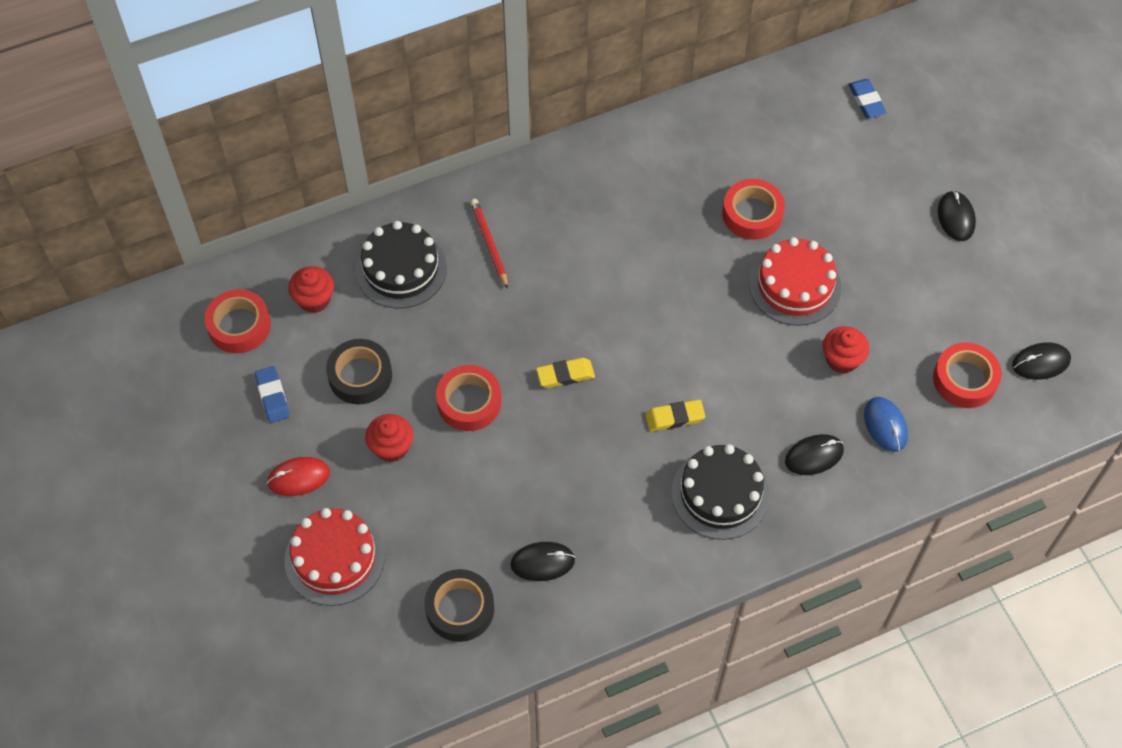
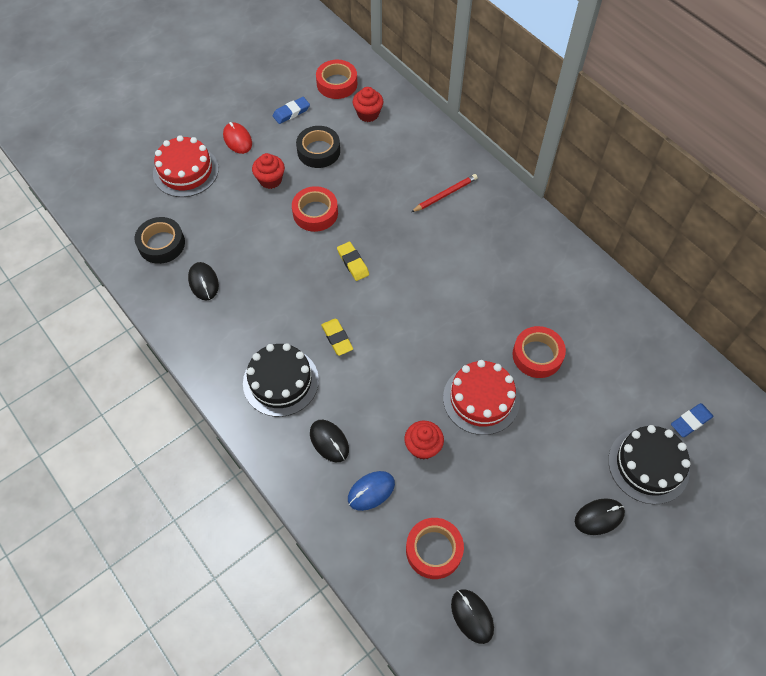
camera: 75 degrees right, 0 degrees up
black cake [355,221,447,308] -> black cake moved to [608,425,690,504]

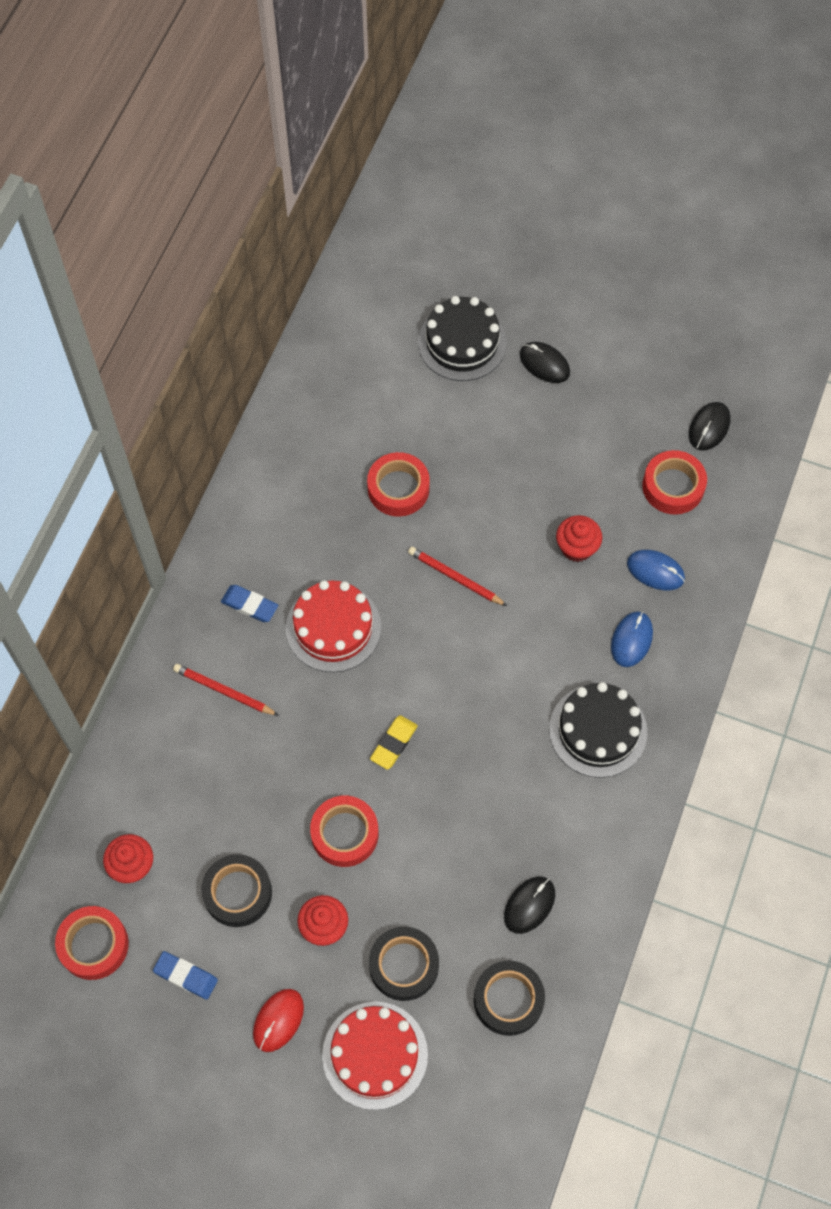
camera: 120 degrees left, 5 degrees up
black mouse [310,420,349,462] -> blue mouse [611,611,653,667]
yellow eraser [321,319,353,356] -> none
red cake [443,360,520,435] -> red cake moved to [286,580,381,672]
blue eraser [671,403,713,437] -> blue eraser moved to [221,585,278,622]
none -> black tape [369,927,439,1001]
none -> red pencil [408,547,507,606]

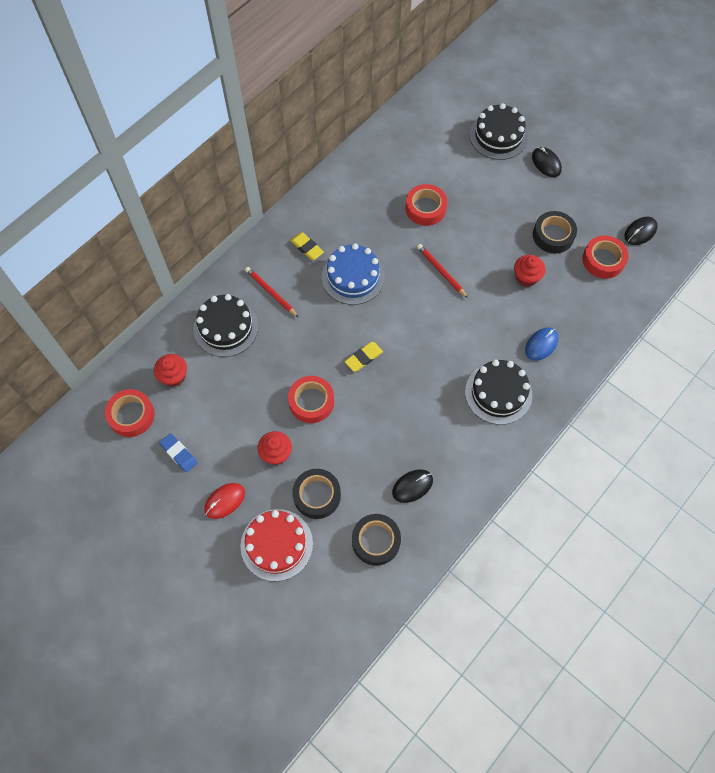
camera: 20 degrees right, 0 degrees up
black tape [201,854,272,927] -> black tape moved to [533,211,577,254]
blue eraser [221,585,278,622] -> yellow eraser [290,232,324,260]
red cake [286,580,381,672] -> blue cake [322,243,385,305]
blue mouse [627,550,685,590] -> none
none -> black cake [194,294,259,357]

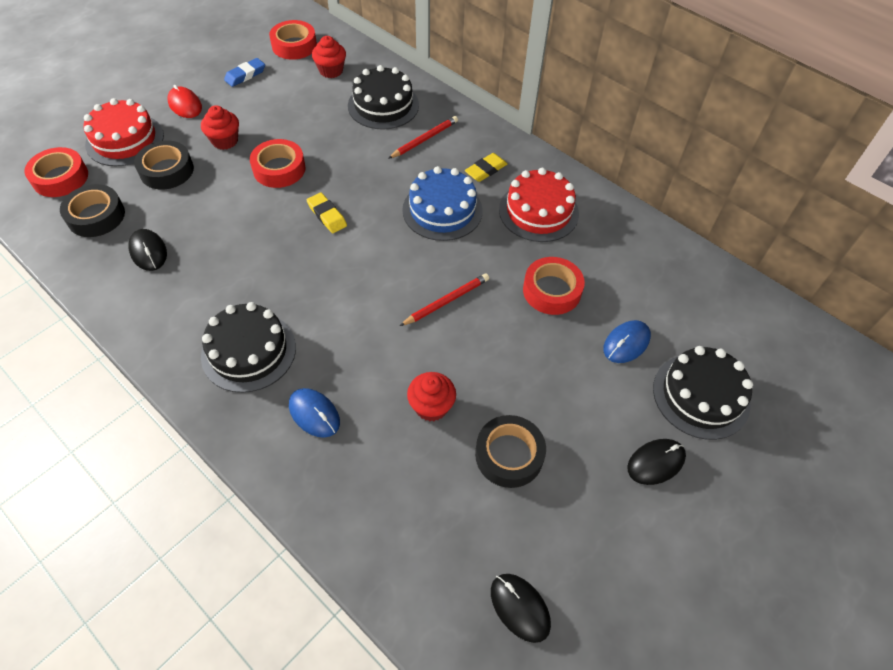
camera: 90 degrees right, 10 degrees down
red tape [582,235,628,279] -> red tape moved to [25,147,88,197]
none -> red cake [499,168,579,242]
none -> blue mouse [603,320,651,363]

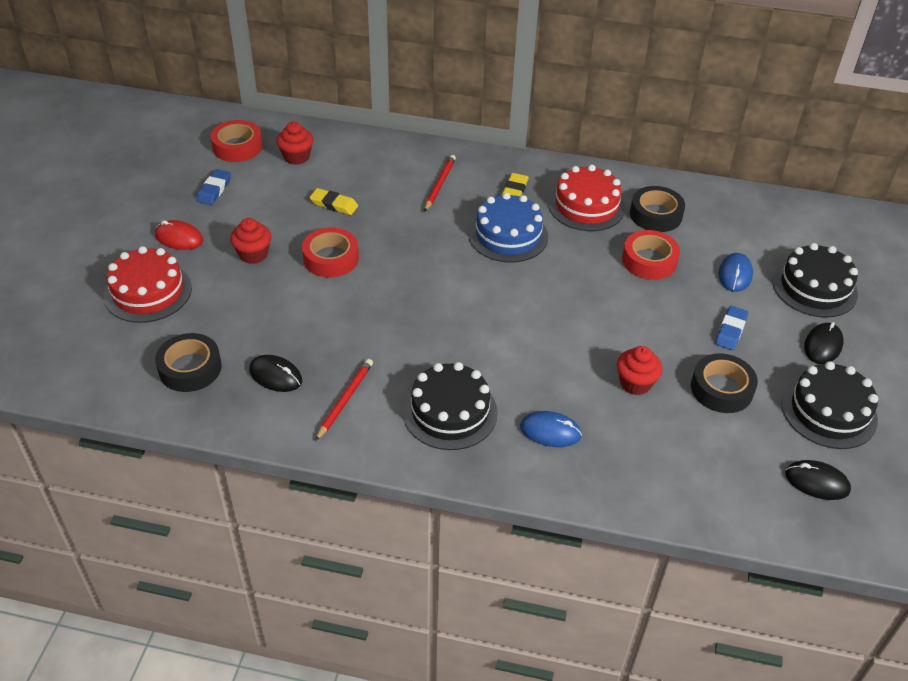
camera: 30 degrees left, 10 degrees down
red tape [25,147,88,197] -> none
black tape [134,140,194,190] -> black tape moved to [630,186,685,232]
yellow eraser [307,192,347,233] -> yellow eraser moved to [310,188,358,215]
black cake [348,65,419,129] -> black cake moved to [782,361,878,449]
red pencil [400,274,489,326] -> red pencil moved to [315,359,373,441]
none -> blue eraser [715,306,748,350]

